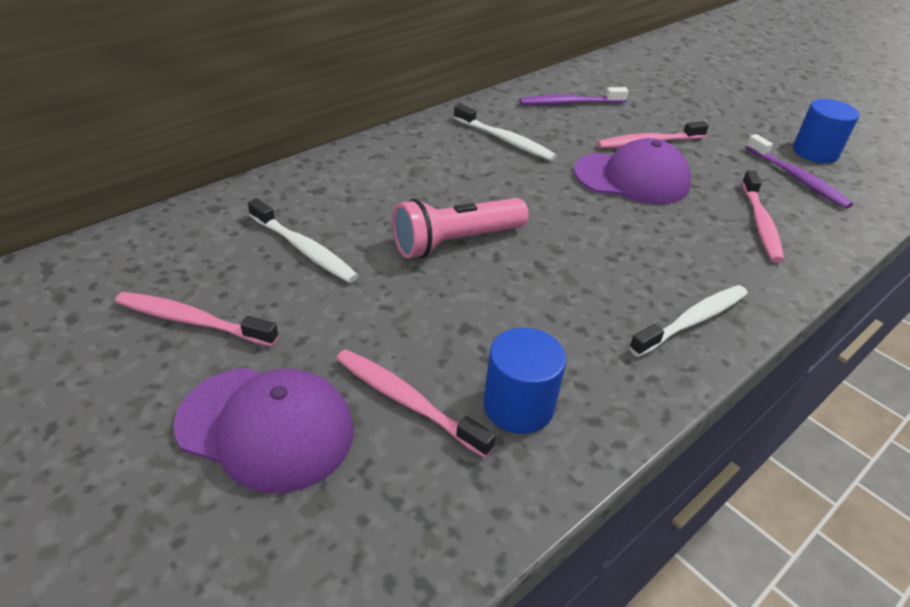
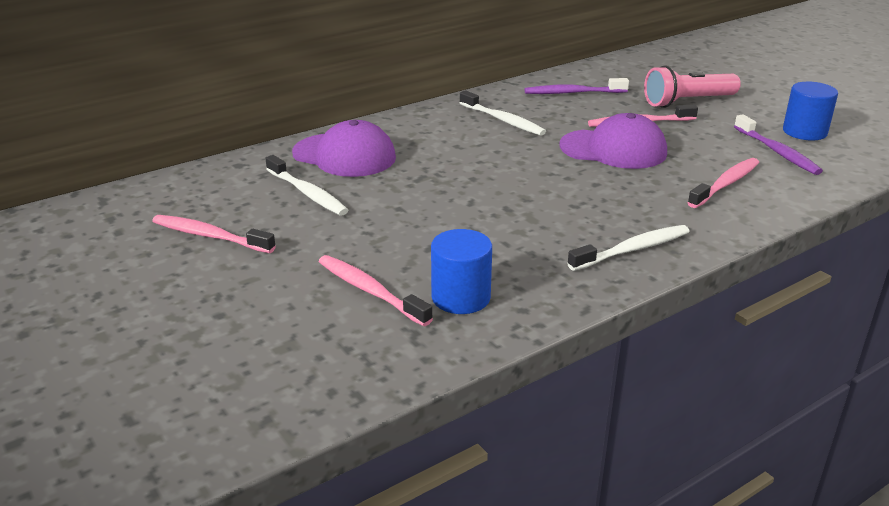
camera: 10 degrees right, 10 degrees down
purple cap [174,368,354,493] -> purple cap moved to [292,120,396,177]
pink flashlight [392,198,528,258] -> pink flashlight moved to [644,66,741,108]
pink toothbrush [742,170,784,263] -> pink toothbrush turned 150 degrees counterclockwise [688,158,759,208]

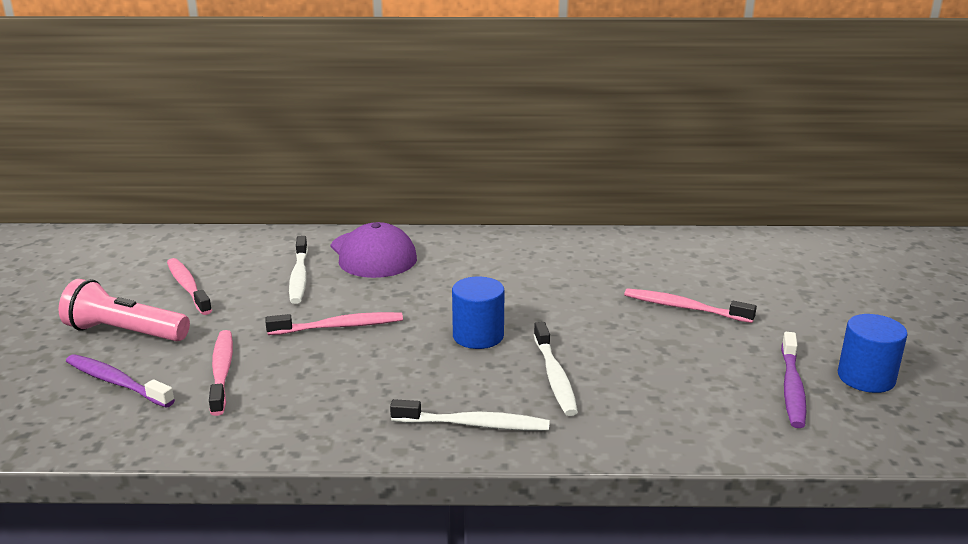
camera: 35 degrees right, 5 degrees down
blue cylinder [431,229,492,314] -> blue cylinder moved to [452,277,505,349]
white toothbrush [459,90,546,136] -> white toothbrush moved to [534,322,578,416]
purple toothbrush [525,78,629,94] -> purple toothbrush moved to [66,354,175,408]
purple cap [560,113,667,169] -> none
pink flashlight [644,66,741,108] -> pink flashlight moved to [59,279,190,341]
pink toothbrush [688,158,759,208] -> pink toothbrush moved to [265,312,403,335]

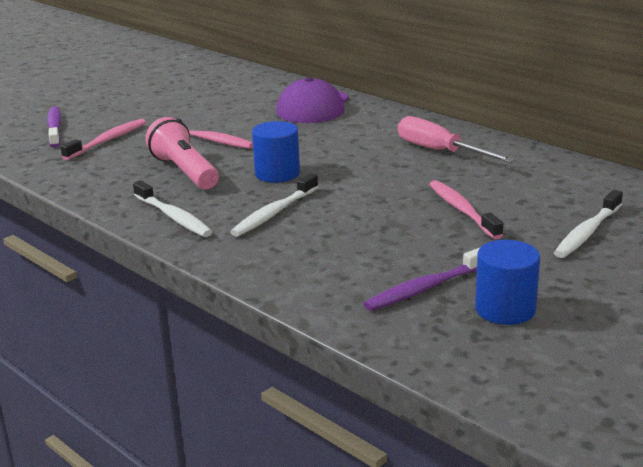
camera: 45 degrees right, 0 degrees up
pink flashlight [59,279,190,341] -> pink flashlight moved to [145,117,219,189]
pink toothbrush [167,258,212,315] -> none
white toothbrush [289,236,308,304] -> white toothbrush moved to [554,190,623,258]
none -> pink screwdriver [398,116,515,163]

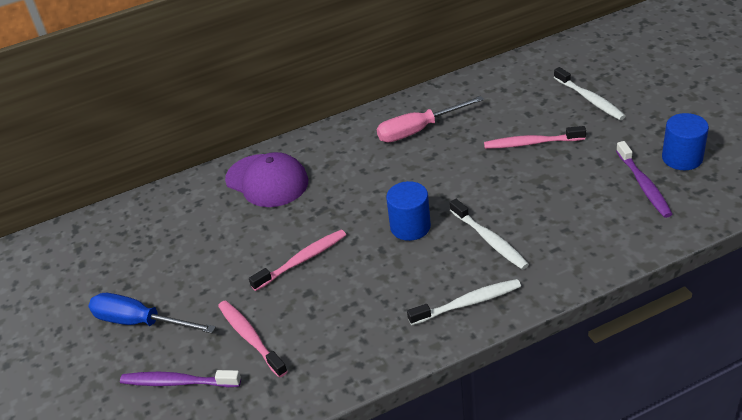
camera: 65 degrees left, 15 degrees up
pink flashlight [145,117,219,189] -> none
none -> blue screwdriver [88,293,216,333]

